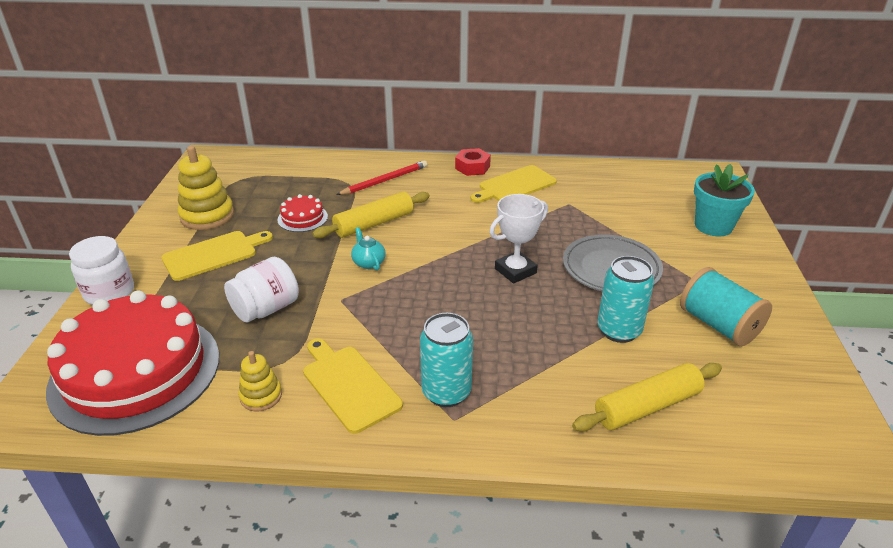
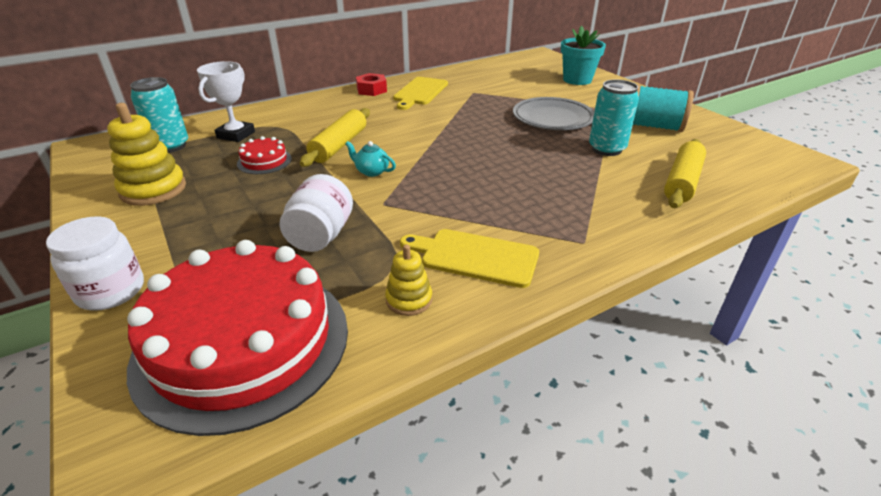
camera: 35 degrees left, 0 degrees up
yellow cutting board [161,231,273,281] -> none
red pencil [336,161,427,195] -> none
turquoise can [420,313,473,407] -> turquoise can moved to [130,77,188,153]
white trophy [490,194,548,284] -> white trophy moved to [197,61,255,142]

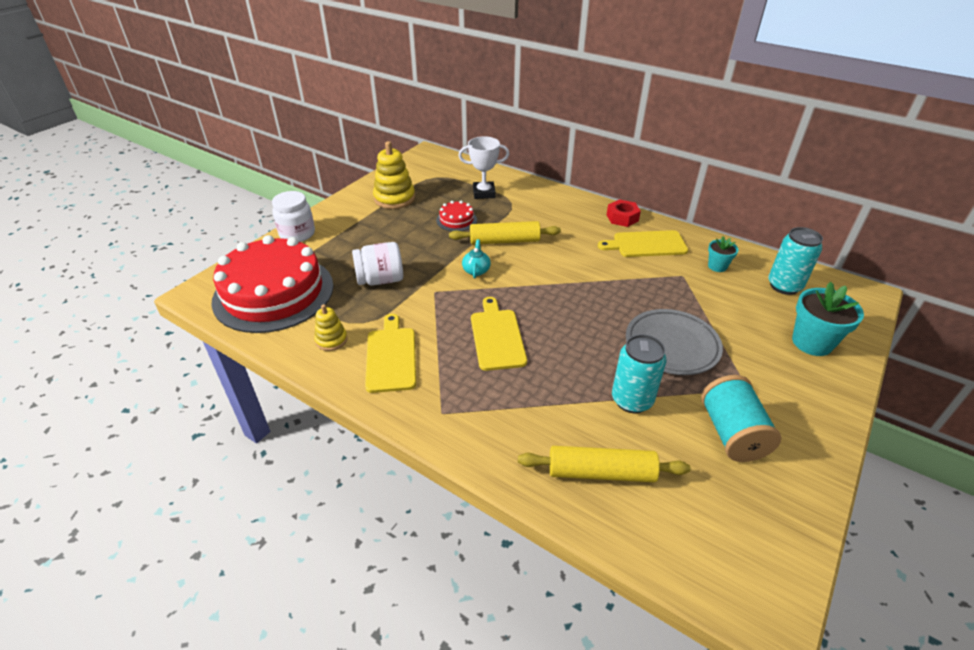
camera: 65 degrees right, 5 degrees up
turquoise can [130,77,188,153] -> turquoise can moved to [768,227,823,295]
none -> yellow cutting board [471,297,527,371]
none -> turquoise flower pot [708,236,739,272]

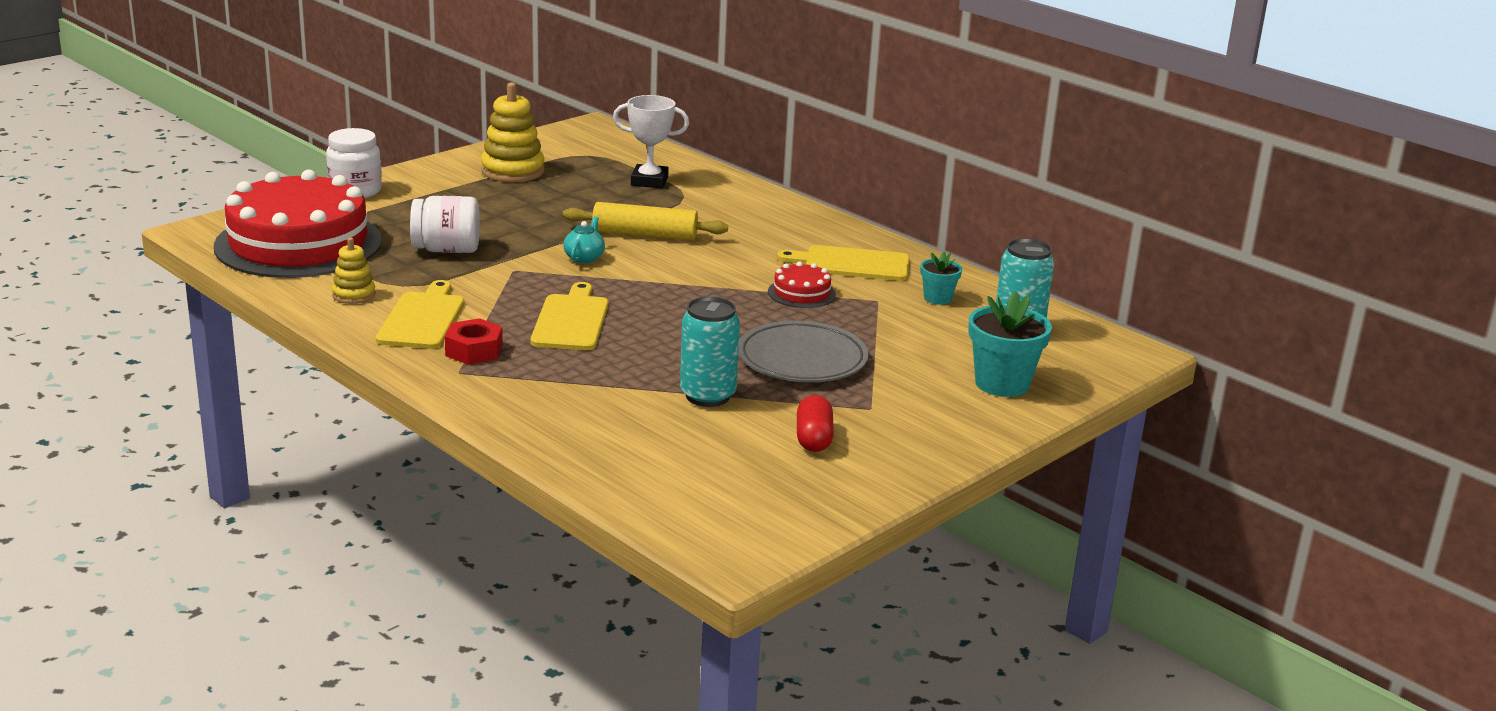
camera: 10 degrees right, 15 degrees down
red cake [436,201,477,231] -> red cake moved to [768,261,836,308]
yellow rolling pin [518,446,691,482] -> none
red nut [607,199,641,227] -> red nut moved to [445,318,503,365]
turquoise spool [701,375,781,462] -> red capsule [797,395,834,452]

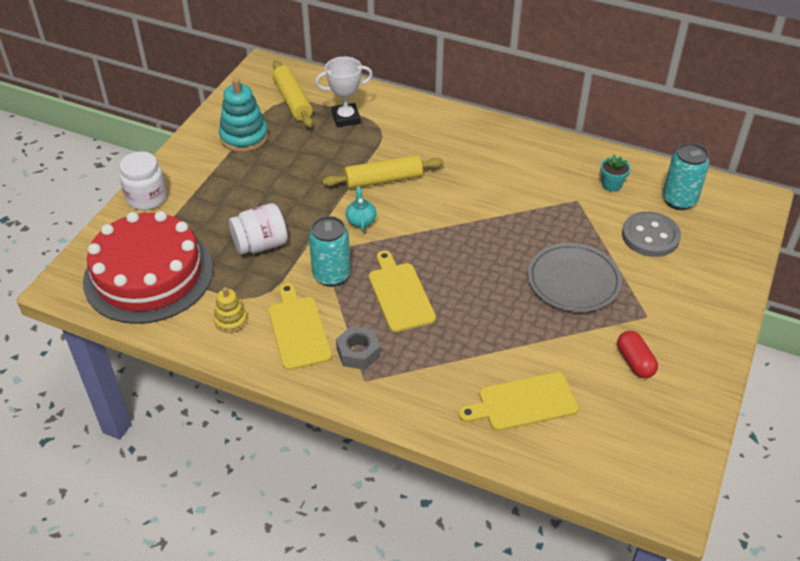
camera: 20 degrees left, 20 degrees up
red nut [445,318,503,365] -> grey nut [336,326,380,370]
yellow stacking toy [481,83,545,182] -> turquoise stacking toy [219,78,268,152]
turquoise can [680,297,740,407] -> turquoise can moved to [309,216,351,287]
red cake [768,261,836,308] -> none
yellow cutting board [777,245,910,281] -> yellow cutting board moved to [459,372,579,431]
turquoise flower pot [968,291,1052,397] -> none
none -> yellow rolling pin [272,60,313,127]
none -> grey button [622,211,681,257]

